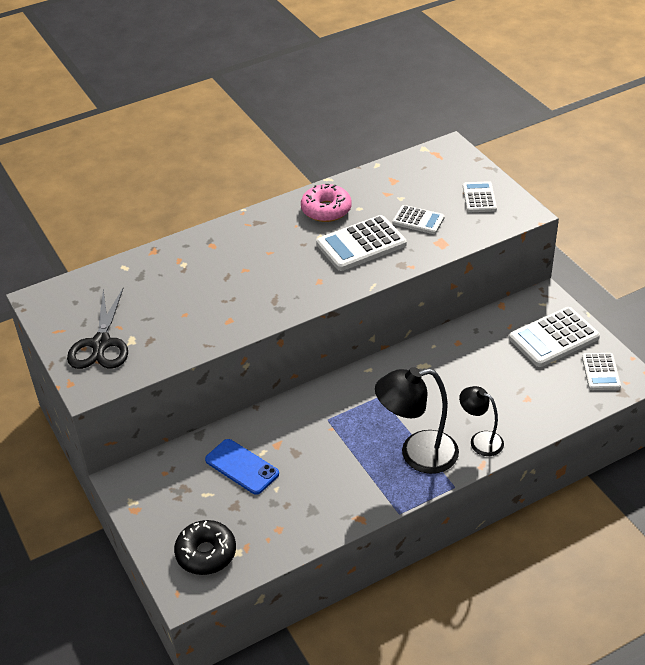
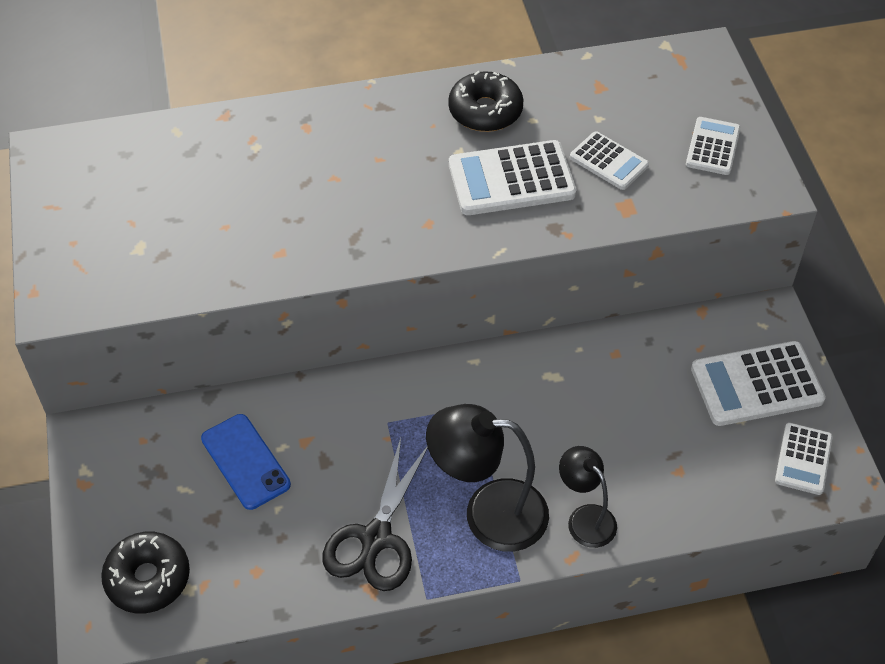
camera: 15 degrees right, 10 degrees up
black scissors [67,288,128,369] -> black scissors moved to [323,438,428,591]
pink donut [301,184,352,222] -> black donut [448,71,524,132]

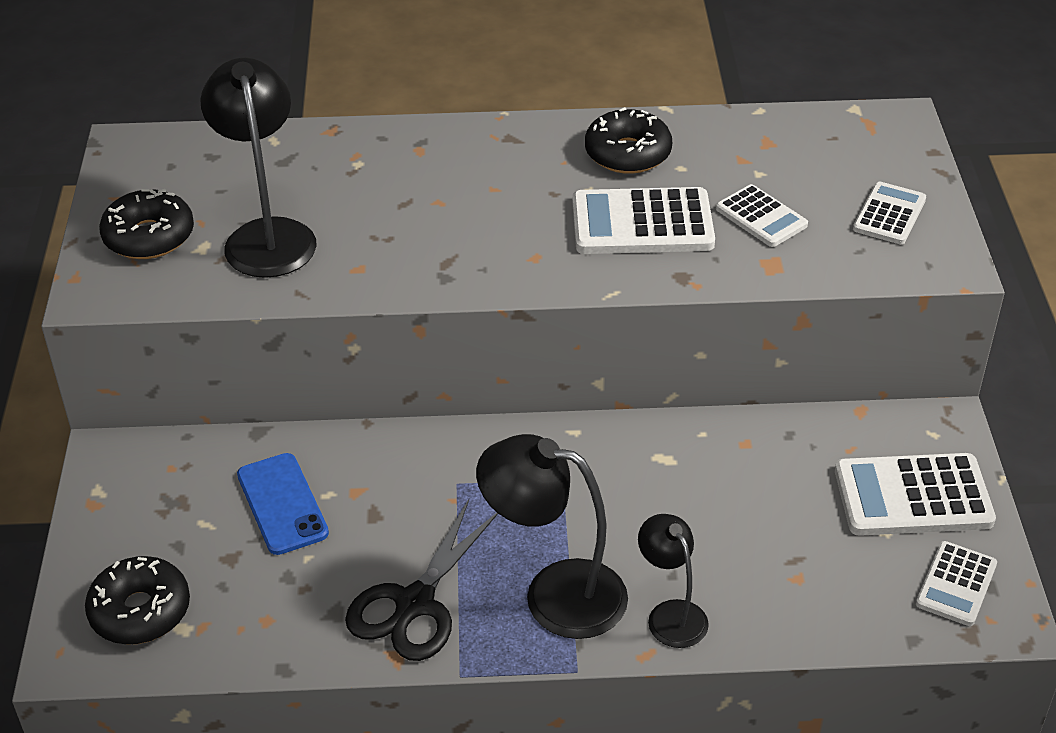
camera: 10 degrees right, 10 degrees down
none -> black donut [99,189,194,259]
none -> black lamp [200,58,317,278]

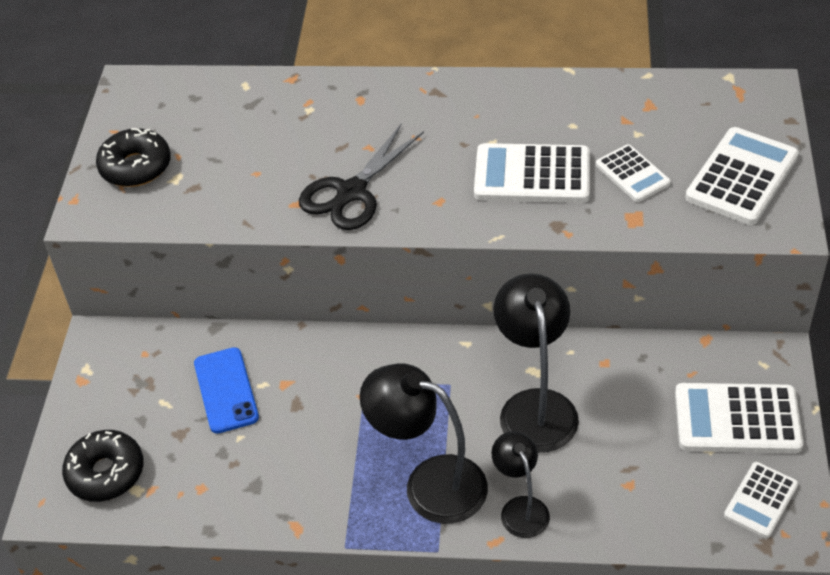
camera: 10 degrees right, 5 degrees up
black lamp [200,58,317,278] -> black lamp moved to [494,273,579,453]
black scissors [345,499,498,661] -> black scissors moved to [299,123,424,230]
black donut [585,107,672,174] -> none
white calculator [853,182,926,244] -> white calculator [685,127,799,225], size x1.67

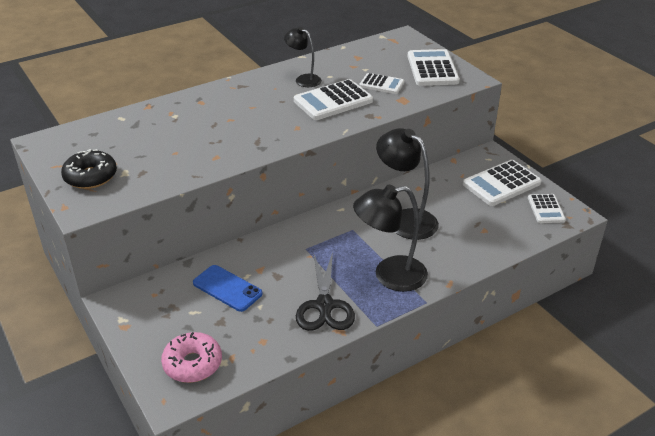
camera: 40 degrees left, 10 degrees down
black donut [62,430,144,502] -> pink donut [161,332,222,383]
black scissors [299,123,424,230] -> black scissors moved to [296,252,355,331]
black lamp [492,431,550,538] -> black lamp moved to [284,27,322,87]

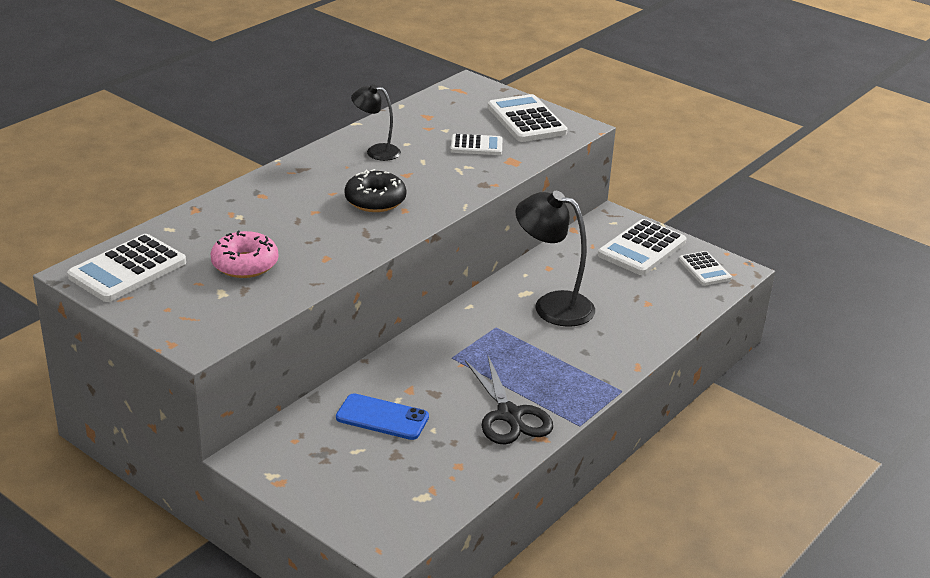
camera: 20 degrees left, 5 degrees down
black donut [61,149,117,189] -> black donut moved to [345,169,406,212]
pink donut [161,332,222,383] -> pink donut moved to [210,231,278,278]
white calculator [294,79,373,120] -> white calculator moved to [67,234,186,302]
black lamp [353,185,428,292] -> none

